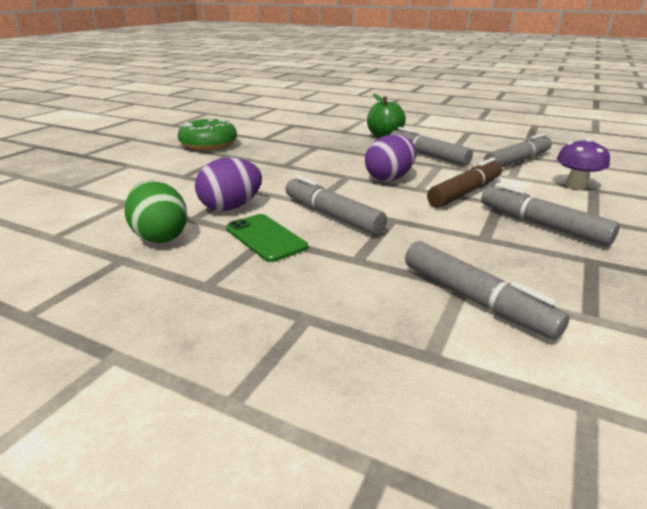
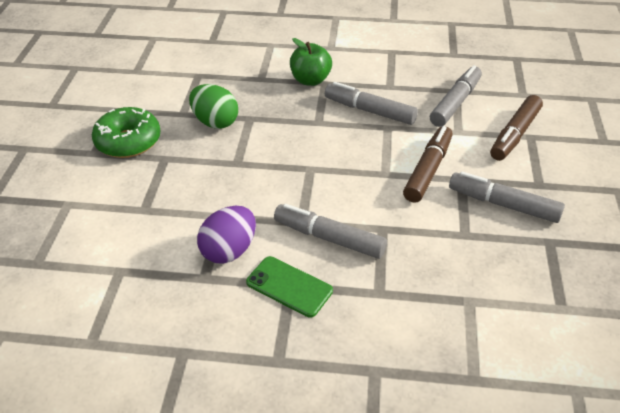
camera: 20 degrees left, 15 degrees up
green egg [124,181,188,243] -> green egg moved to [189,84,238,129]
purple egg [365,134,416,181] -> none
grey marker [405,241,569,340] -> none
purple mushroom [557,138,610,190] -> brown marker [490,95,543,161]

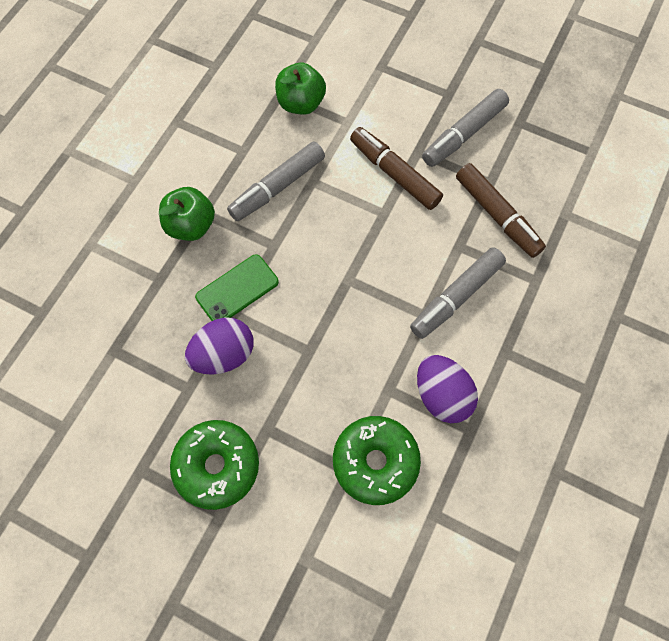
camera: 70 degrees left, 25 degrees up
green egg [189,84,238,129] -> purple egg [185,317,254,375]
green phone [246,256,333,318] -> green phone moved to [195,254,279,321]
grey marker [430,65,482,127] -> green apple [275,63,326,115]
brown marker [490,95,543,161] -> brown marker moved to [456,163,546,258]
none -> green donut [333,416,421,505]

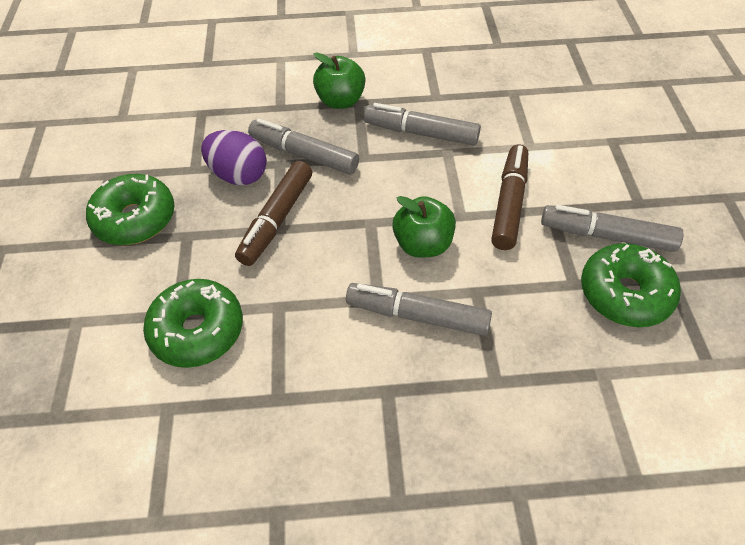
camera: 60 degrees right, 15 degrees down
green phone [195,254,279,321] -> grey marker [248,118,359,175]
green apple [275,63,326,115] -> green apple moved to [392,196,456,258]
purple egg [417,355,478,423] -> none
brown marker [456,163,546,258] -> brown marker moved to [235,161,312,266]
none -> green donut [581,243,681,327]

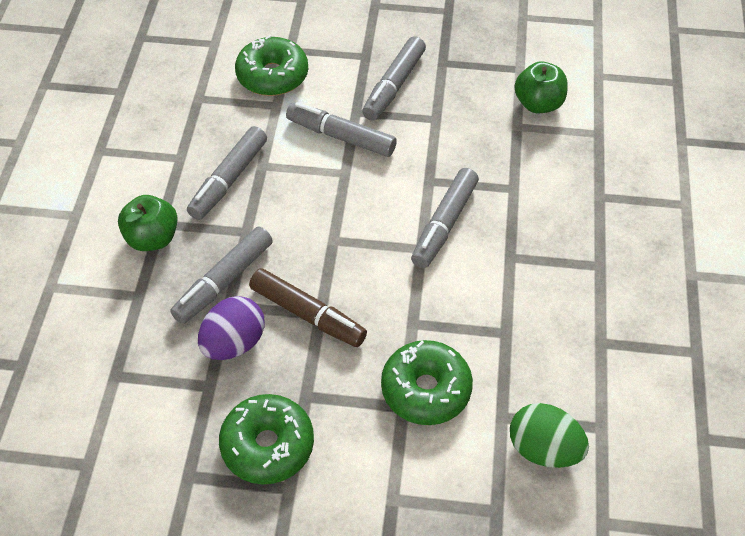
camera: 80 degrees left, 0 degrees up
green apple [392,196,456,258] -> green apple moved to [515,61,568,113]
brown marker [491,145,528,250] -> grey marker [286,102,397,157]
green donut [581,243,681,327] -> green donut moved to [235,35,308,96]
none -> green egg [510,403,589,468]

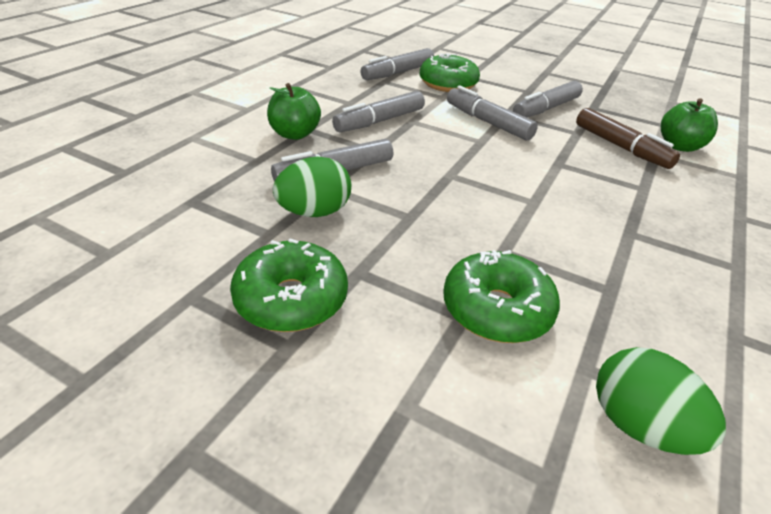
camera: 20 degrees right, 15 degrees down
purple egg [198,296,265,360] -> green egg [273,157,351,217]
brown marker [249,268,367,347] -> brown marker moved to [576,108,680,169]
grey marker [411,168,479,268] -> grey marker moved to [360,48,434,80]

